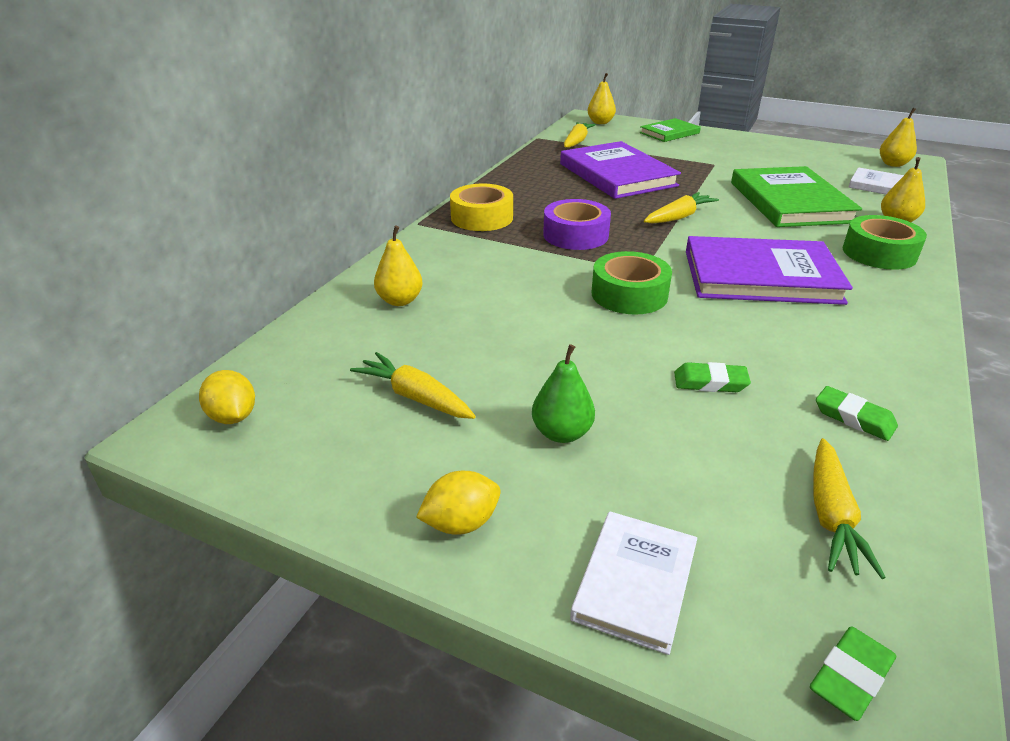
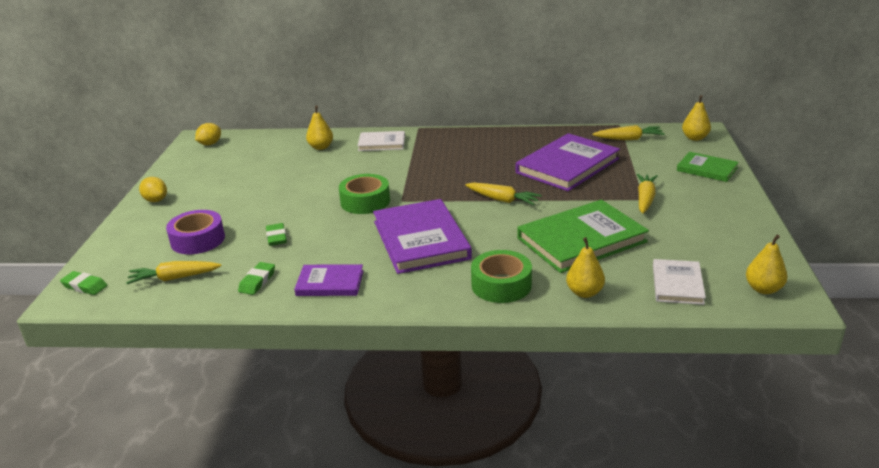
camera: 70 degrees right, 5 degrees down
yellow carrot [350,352,476,419] -> yellow carrot moved to [637,174,658,213]
yellow tape [450,184,513,231] -> none
green pear [532,344,595,443] -> none
purple tape [543,199,611,250] -> purple tape moved to [166,210,225,254]
white book [570,511,697,655] -> white book moved to [357,131,405,151]
none -> purple book [294,264,363,296]

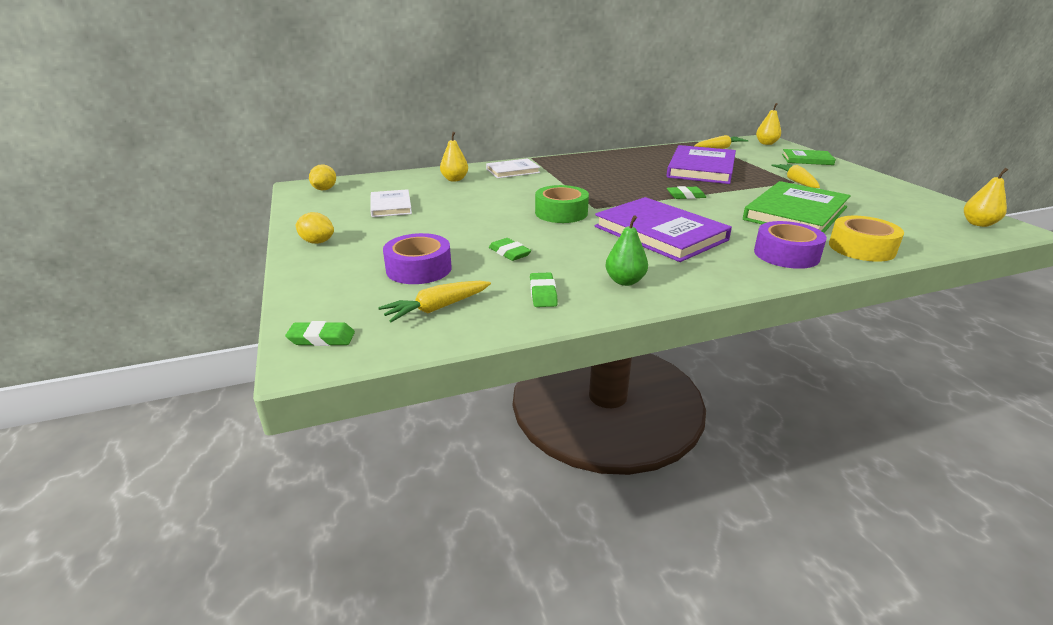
camera: 25 degrees left, 0 degrees up
purple book [294,264,363,296] -> green pear [606,215,648,286]
yellow carrot [465,182,542,205] -> green eraser [667,186,706,199]
green tape [471,250,532,303] -> purple tape [754,221,827,269]
yellow pear [566,237,605,298] -> yellow tape [829,216,904,262]
white book [653,259,706,305] -> white book moved to [370,189,412,217]

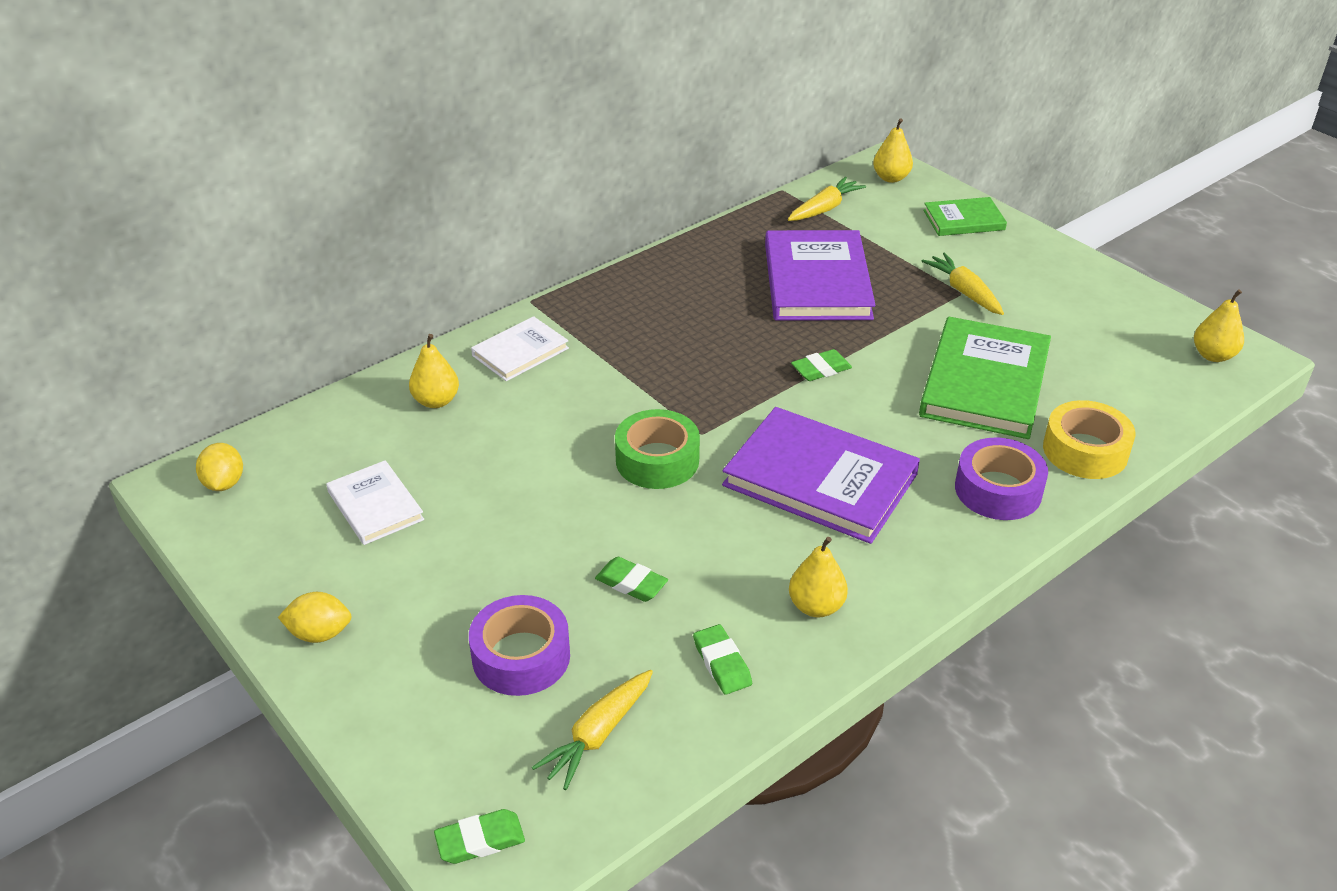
camera: 20 degrees left, 10 degrees up
green pear [606,215,648,286] -> yellow pear [789,537,848,618]

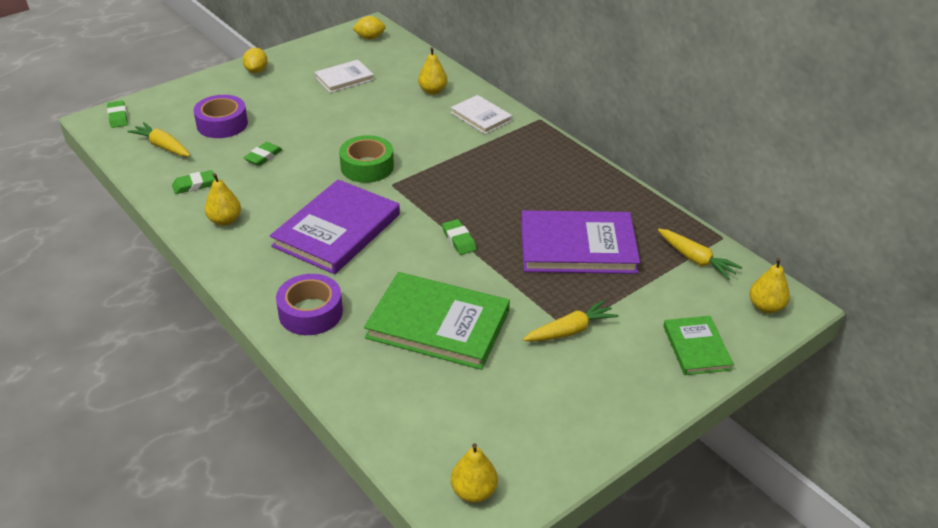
camera: 90 degrees right, 0 degrees up
yellow tape [1043,400,1136,479] -> none

